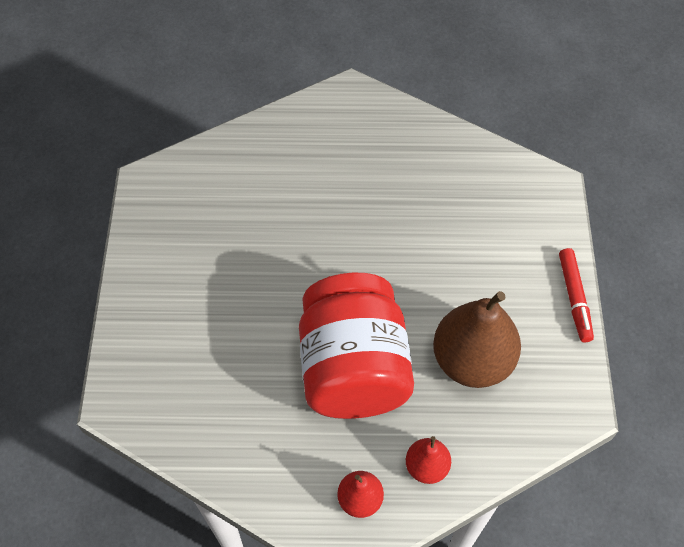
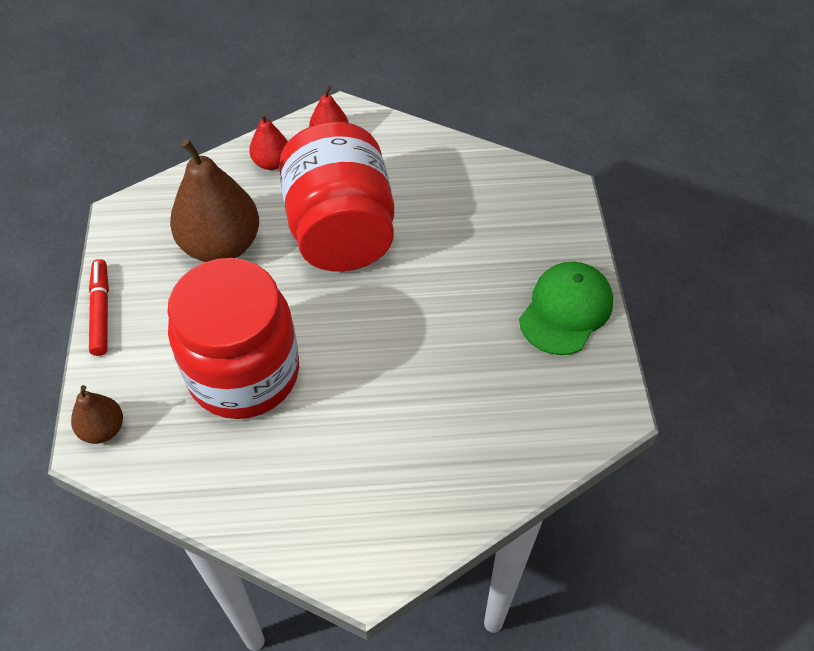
camera: 175 degrees right, 5 degrees down
none -> brown pear [71,385,123,444]
none -> red jar [167,258,299,419]
none -> green cap [519,262,613,355]

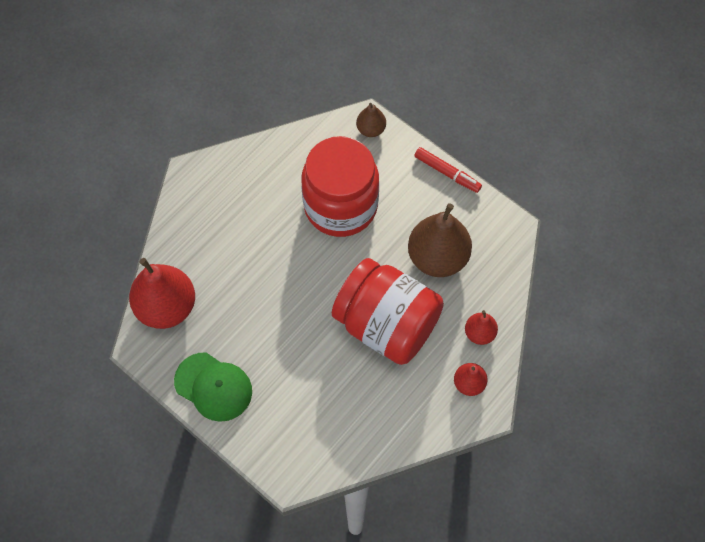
camera: 135 degrees right, 10 degrees up
green cap [519,262,613,355] -> green cap turned 45 degrees counterclockwise [174,352,252,422]
none -> red pear [129,258,195,329]

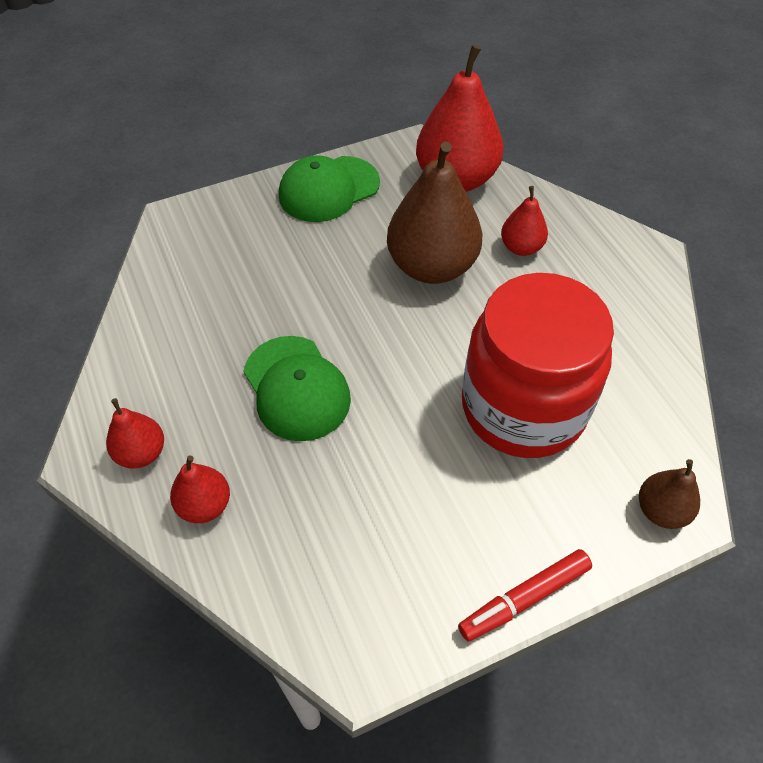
camera: 115 degrees right, 10 degrees down
red jar [332,258,444,365] -> green cap [244,336,351,441]
brown pear [408,203,472,277] -> brown pear moved to [387,142,482,284]
none -> red pear [501,186,548,256]

